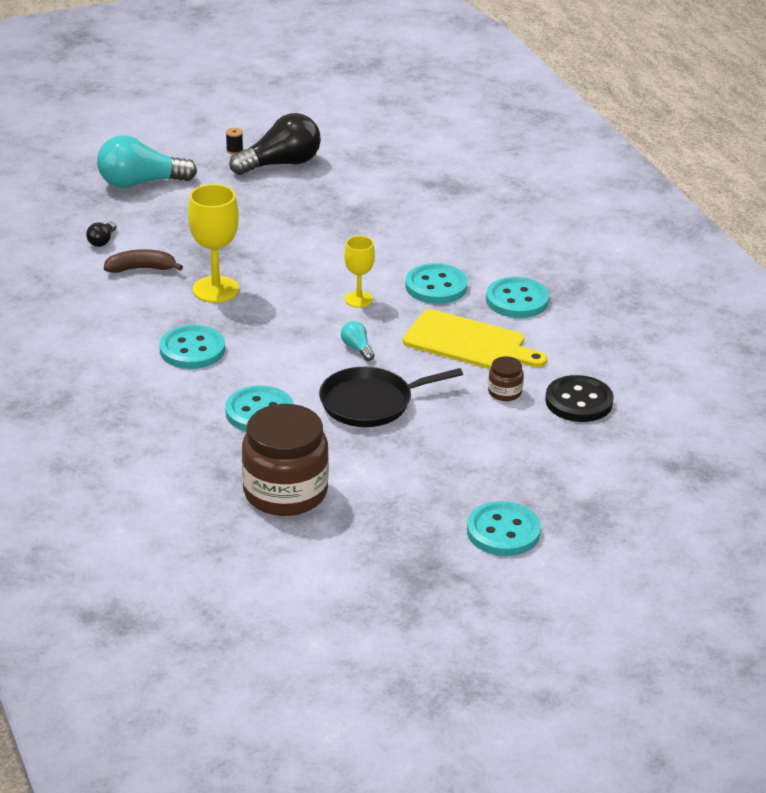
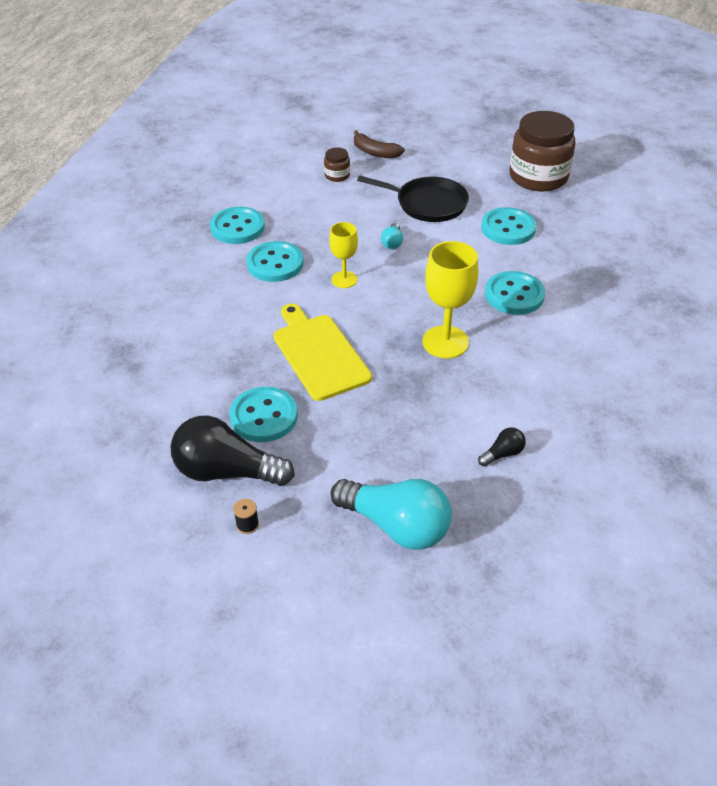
camera: 140 degrees left, 10 degrees up
brown banana [104,249,183,273] -> brown banana moved to [354,130,405,158]
yellow cutting board [403,309,547,369] -> yellow cutting board moved to [274,304,372,401]
turquoise button [467,501,541,556] -> turquoise button moved to [229,387,298,442]
black button [545,375,614,422] -> none

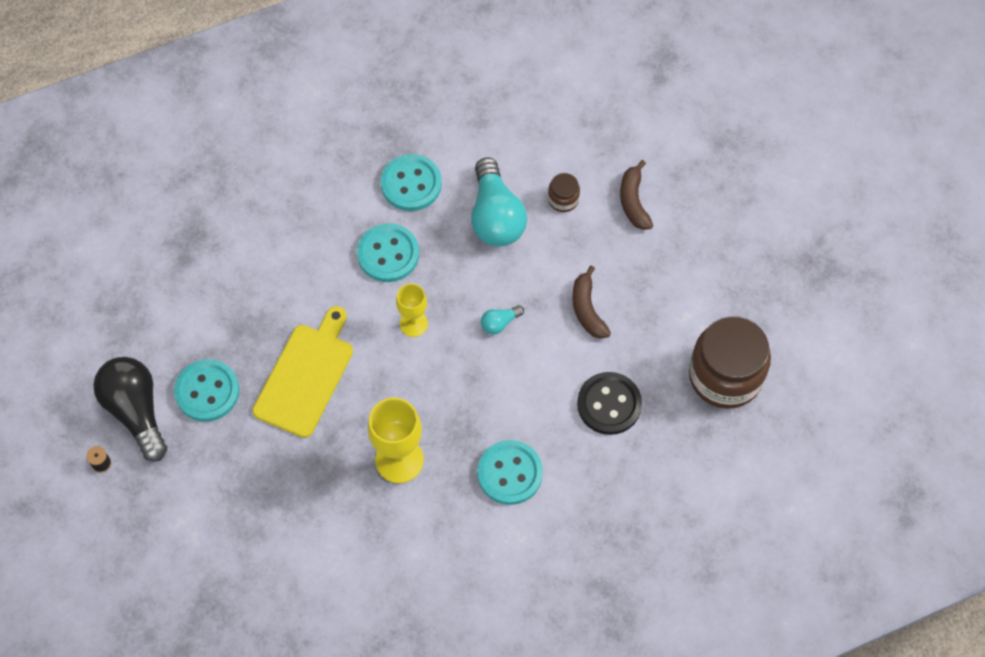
camera: 50 degrees right, 20 degrees up
turquoise light bulb [330,479,452,550] -> turquoise light bulb moved to [471,158,527,247]
black pan [357,176,469,222] -> brown banana [572,265,611,339]
black light bulb [478,427,526,467] -> none
turquoise button [481,207,536,245] -> black button [577,372,642,435]

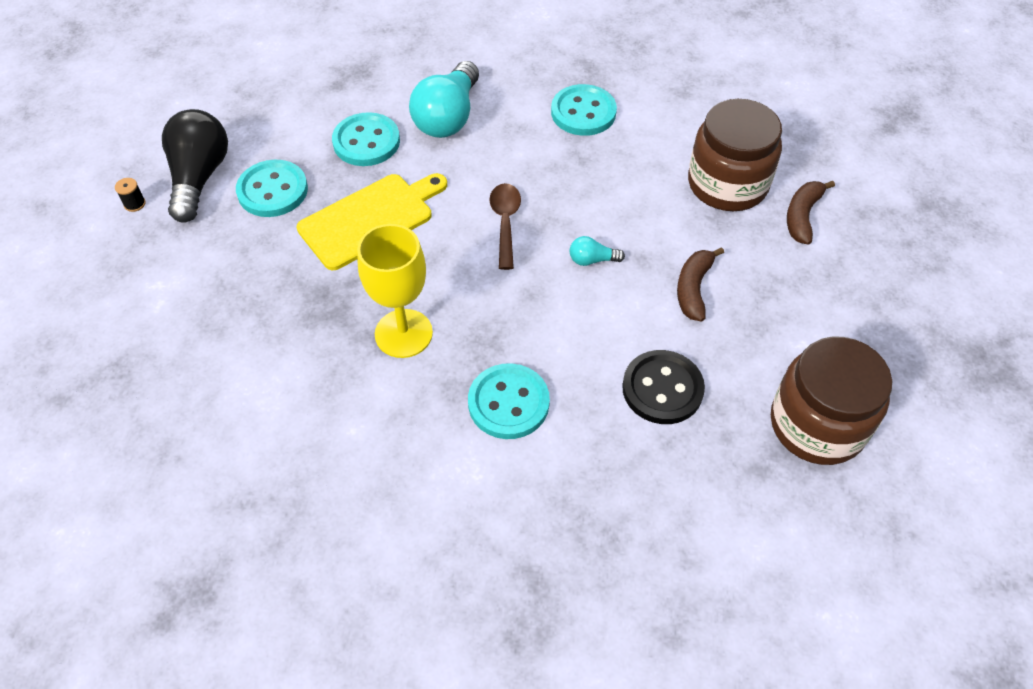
camera: 30 degrees right, 10 degrees down
turquoise button [357,223,419,282] -> turquoise button moved to [332,112,400,166]
yellow goblet [396,284,428,337] -> brown spoon [489,183,521,270]
turquoise light bulb [471,158,527,247] -> turquoise light bulb moved to [409,61,479,138]
brown jar [548,173,580,212] -> brown jar [688,99,782,211], size x2.30

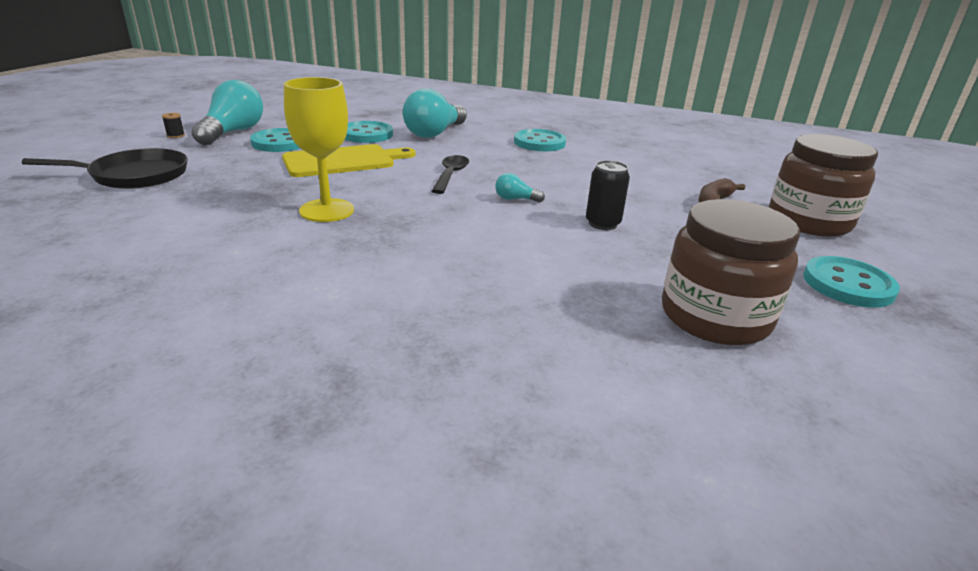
camera: 10 degrees right, 25 degrees down
black light bulb [162,109,228,223] -> turquoise light bulb [191,80,263,145]
turquoise button [468,363,550,439] -> turquoise button moved to [803,256,900,308]
brown spoon [489,183,521,270] -> black spoon [432,155,469,194]
black button [622,350,705,424] -> none
brown banana [677,247,724,322] -> black can [586,160,630,230]
brown jar [688,99,782,211] -> brown jar moved to [769,134,878,237]
none -> black pan [22,148,188,189]

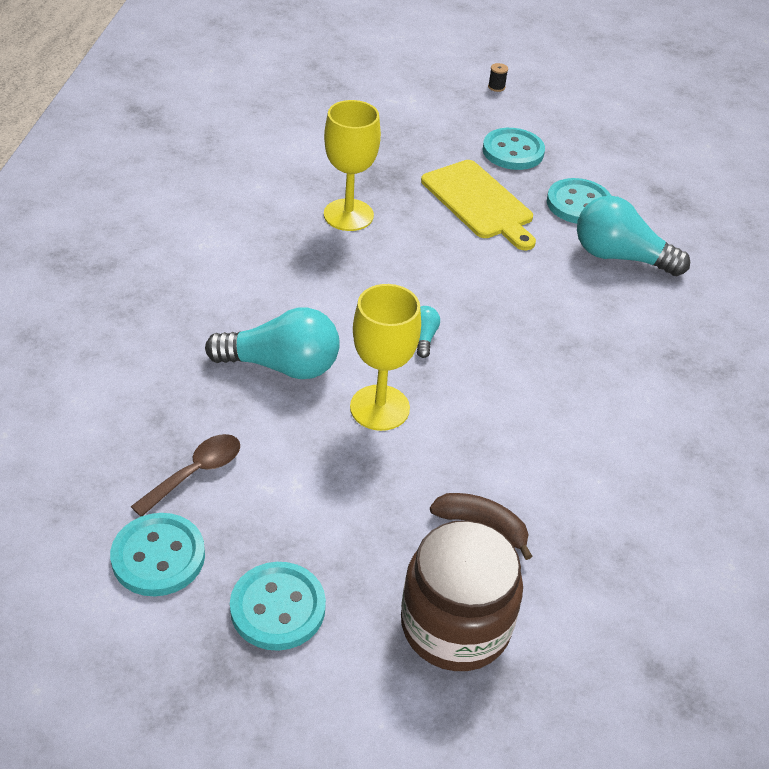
camera: 80 degrees right, 15 degrees up
black pan [22,148,188,189] -> none
turquoise light bulb [191,80,263,145] -> turquoise light bulb moved to [205,307,340,379]
black spoon [432,155,469,194] -> none
turquoise button [514,129,566,151] -> turquoise button moved to [110,513,205,596]
black can [586,160,630,230] -> yellow goblet [350,284,421,431]
brown jar [662,199,800,345] -> brown spoon [131,434,240,516]

